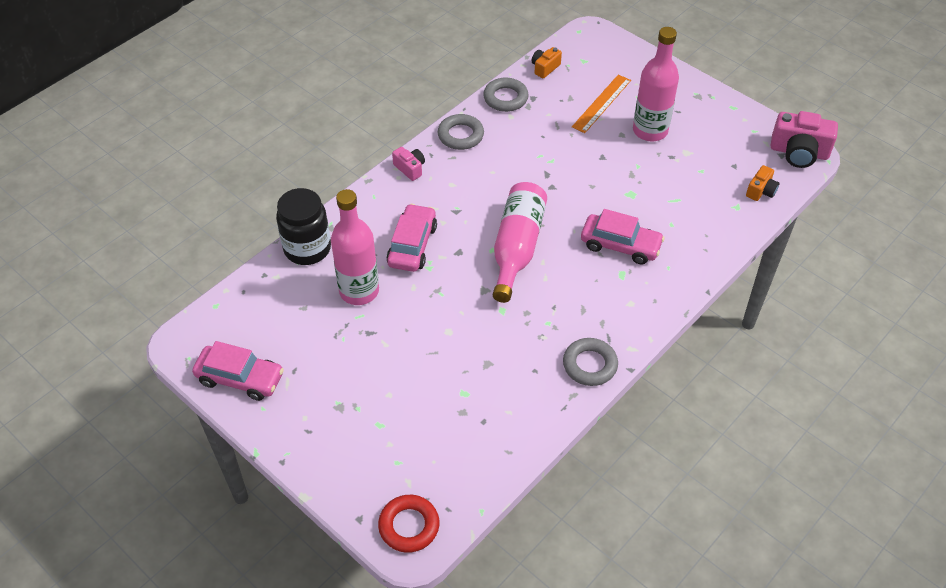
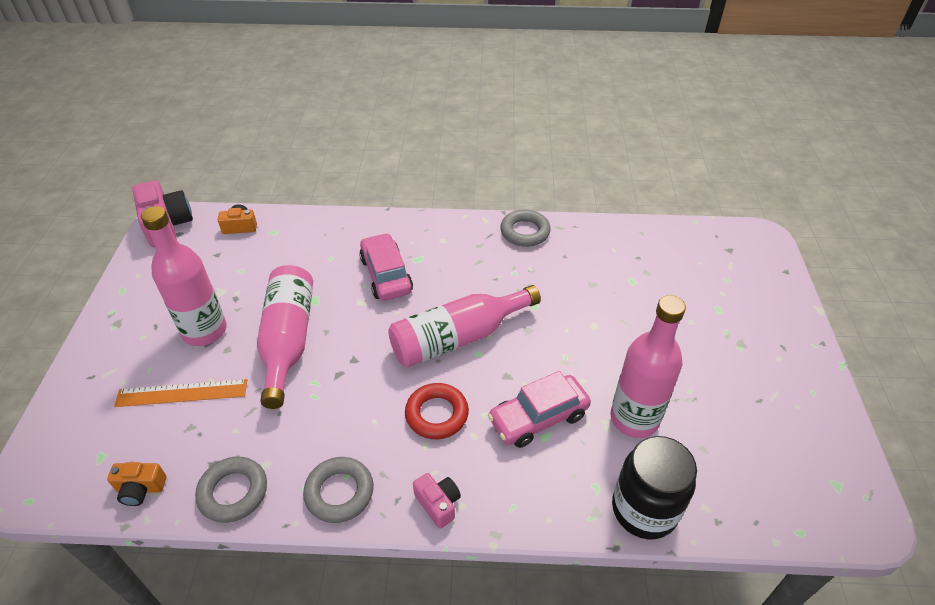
camera: 130 degrees left, 5 degrees down
pink car [192,341,284,401] -> none
red ring [378,495,439,553] -> red ring moved to [405,383,469,439]
pink camera [392,147,425,181] -> pink camera turned 135 degrees clockwise [413,473,461,529]
none -> pink bottle [257,265,313,409]

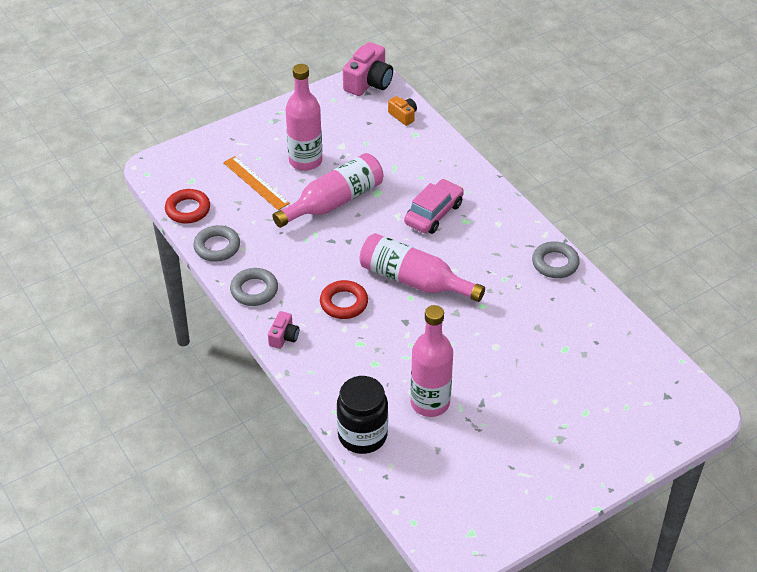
camera: 55 degrees right, 0 degrees up
orange camera [107,462,167,506] -> red ring [165,189,210,224]
pink car [488,371,591,448] -> none

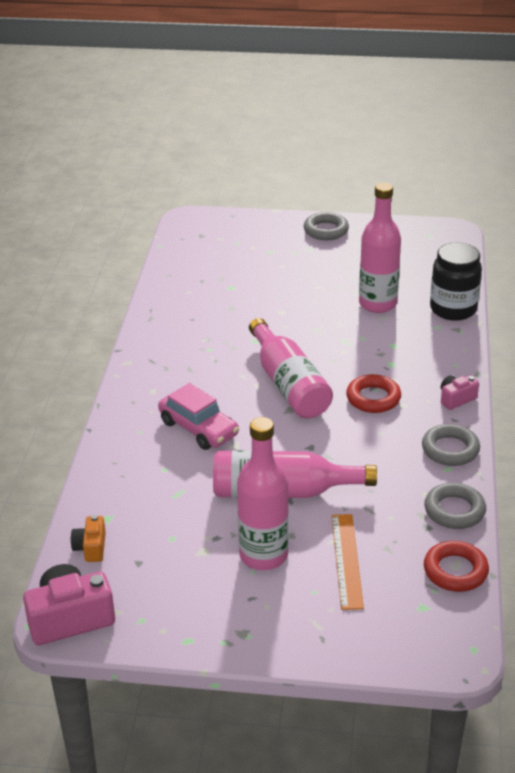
camera: 140 degrees left, 10 degrees down
pink car [404,179,464,234] -> pink car turned 120 degrees counterclockwise [158,383,239,450]
grey ring [532,241,580,278] -> grey ring moved to [304,212,349,240]

